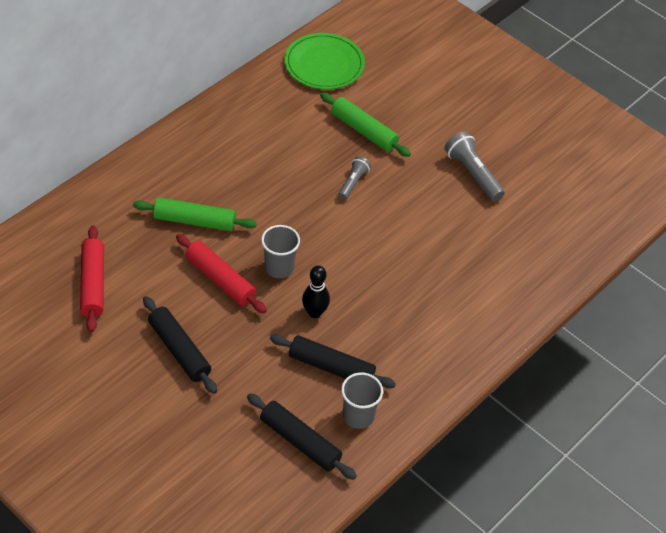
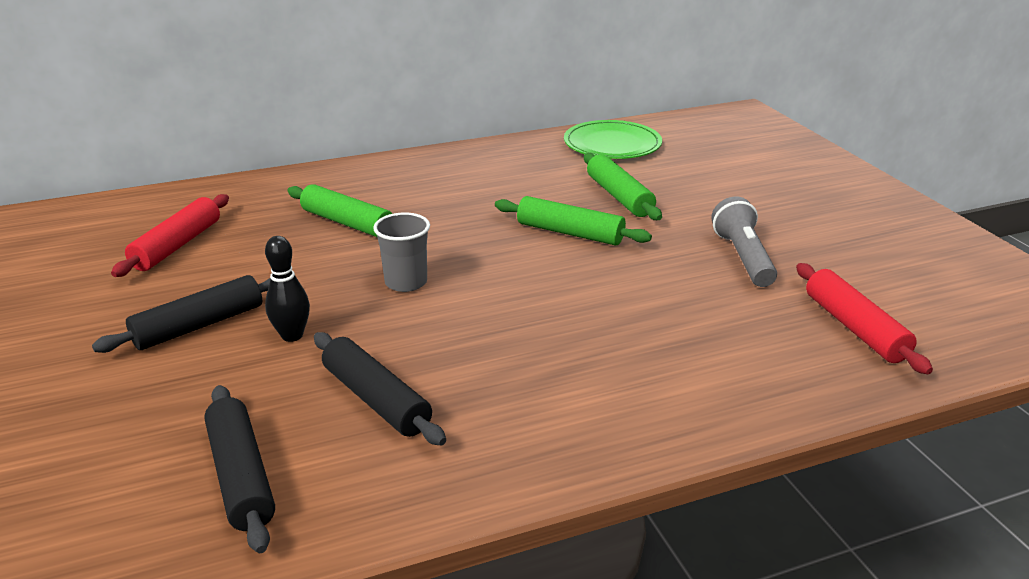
camera: 30 degrees right, 20 degrees down
black rolling pin [143,296,217,394] -> black rolling pin turned 60 degrees clockwise [92,275,271,353]
red rolling pin [176,234,267,313] -> red rolling pin moved to [796,263,933,374]
black bowling pin [302,265,330,318] -> black bowling pin moved to [265,236,310,342]
grey flashlight [338,156,371,200] -> green rolling pin [495,196,652,246]
grey cup [341,373,383,429] -> none

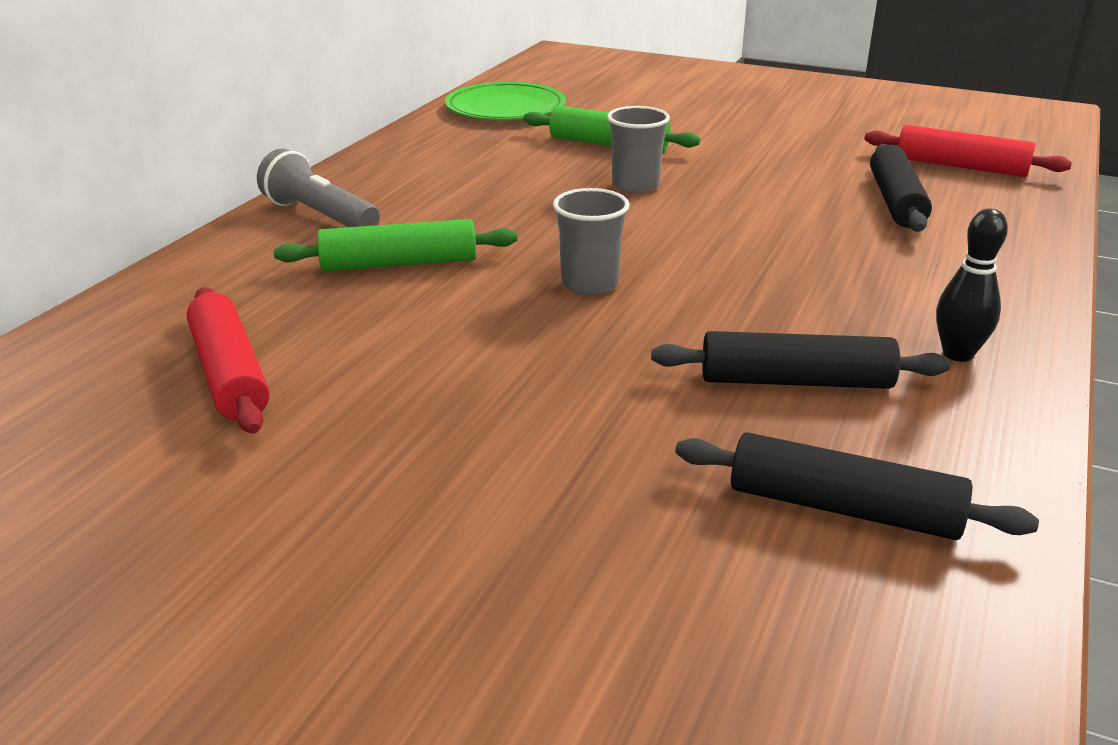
camera: 45 degrees left, 0 degrees up
black rolling pin [92,275,271,353] -> black rolling pin moved to [870,144,932,232]
black bowling pin [265,236,310,342] -> black bowling pin moved to [936,208,1008,362]
green rolling pin [495,196,652,246] -> grey cup [607,106,670,193]
grey flashlight [712,196,777,287] -> grey flashlight moved to [257,148,380,227]

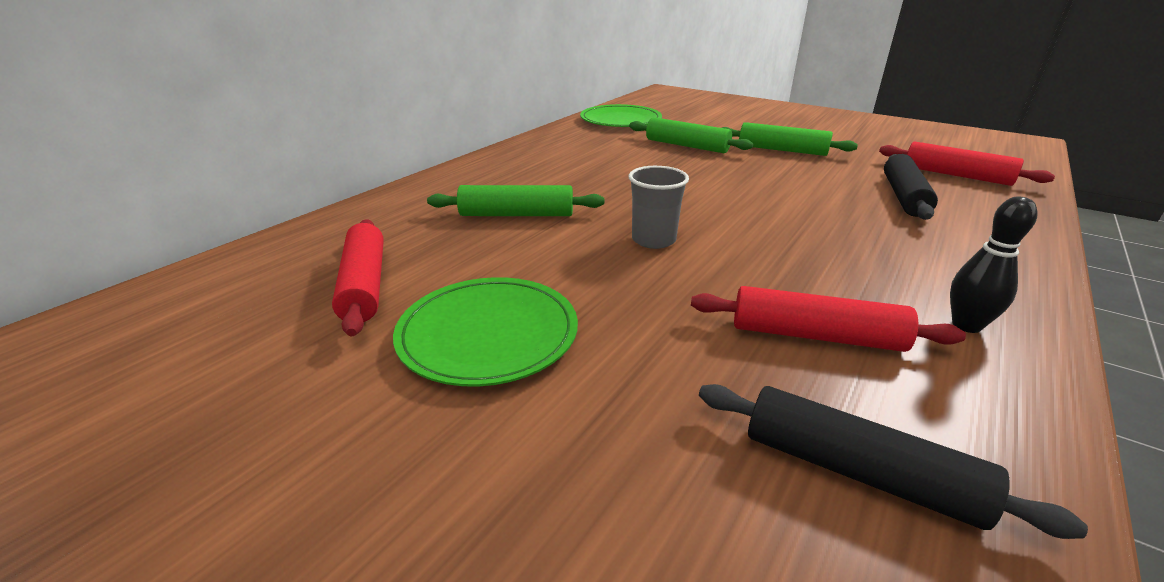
camera: 10 degrees right, 0 degrees up
grey flashlight [257,148,380,227] -> none
grey cup [607,106,670,193] -> none
black rolling pin [651,331,951,389] -> red rolling pin [691,286,966,352]
none -> green plate [393,277,578,387]
none -> green rolling pin [722,122,858,156]

